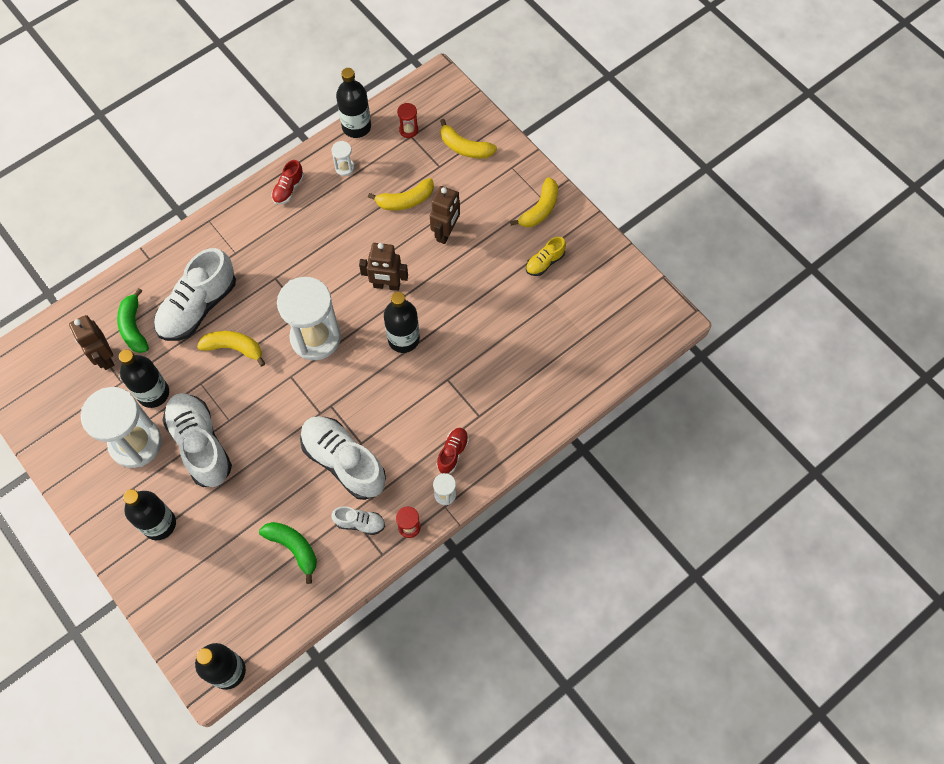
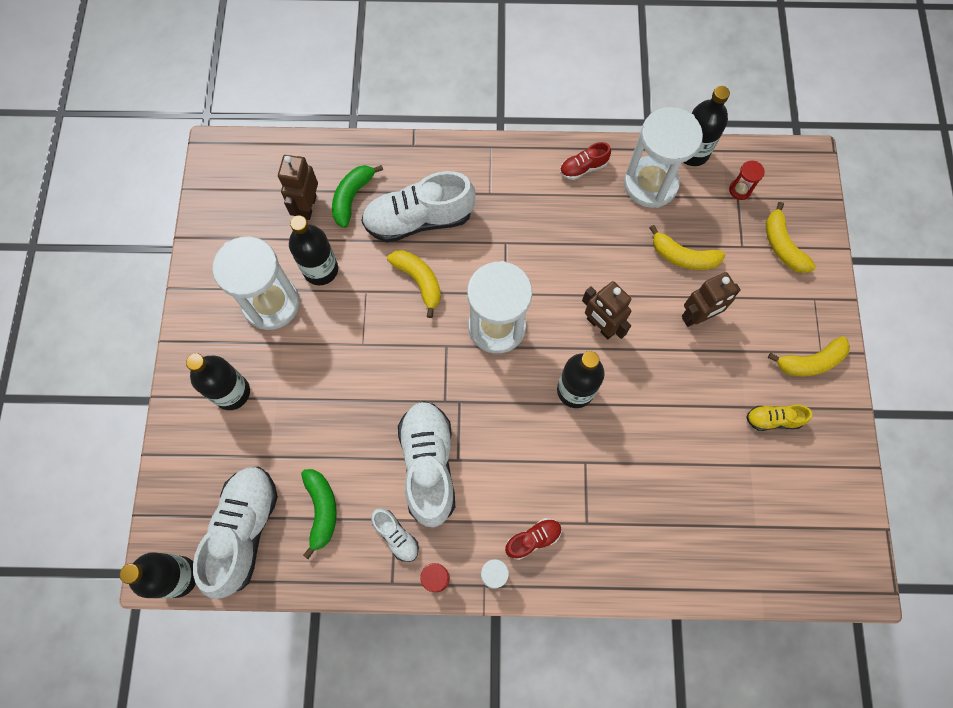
camera: 40 degrees right, 5 degrees up
white shoe [162,393,232,487] -> white shoe moved to [193,466,278,599]
white hourglass [331,141,355,176] -> white hourglass [624,107,703,208], size x2.42

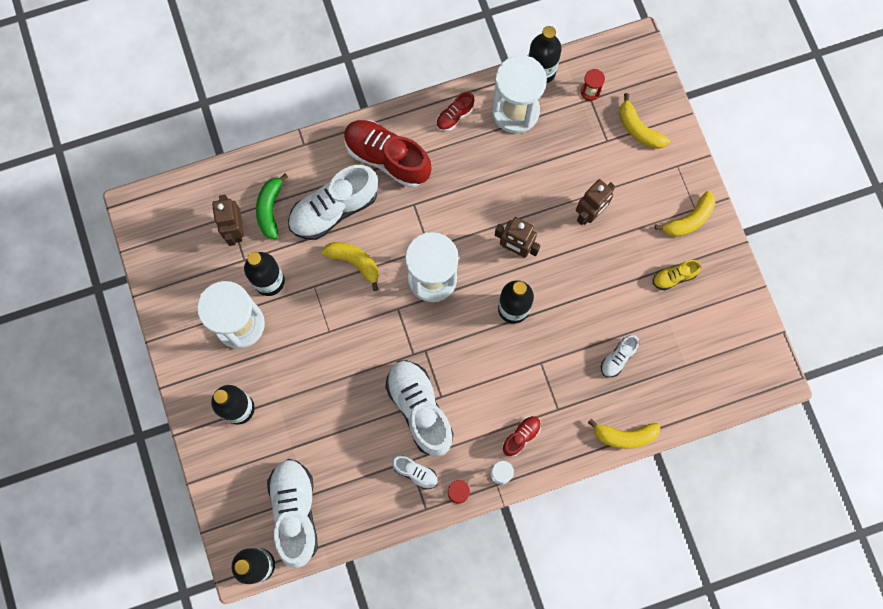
camera: 20 degrees left, 5 degrees up
green banana [301,469,337,559] -> none
yellow banana [650,225,725,270] -> yellow banana moved to [588,419,660,449]
none -> red shoe [344,120,432,188]
none -> white shoe [601,335,639,377]

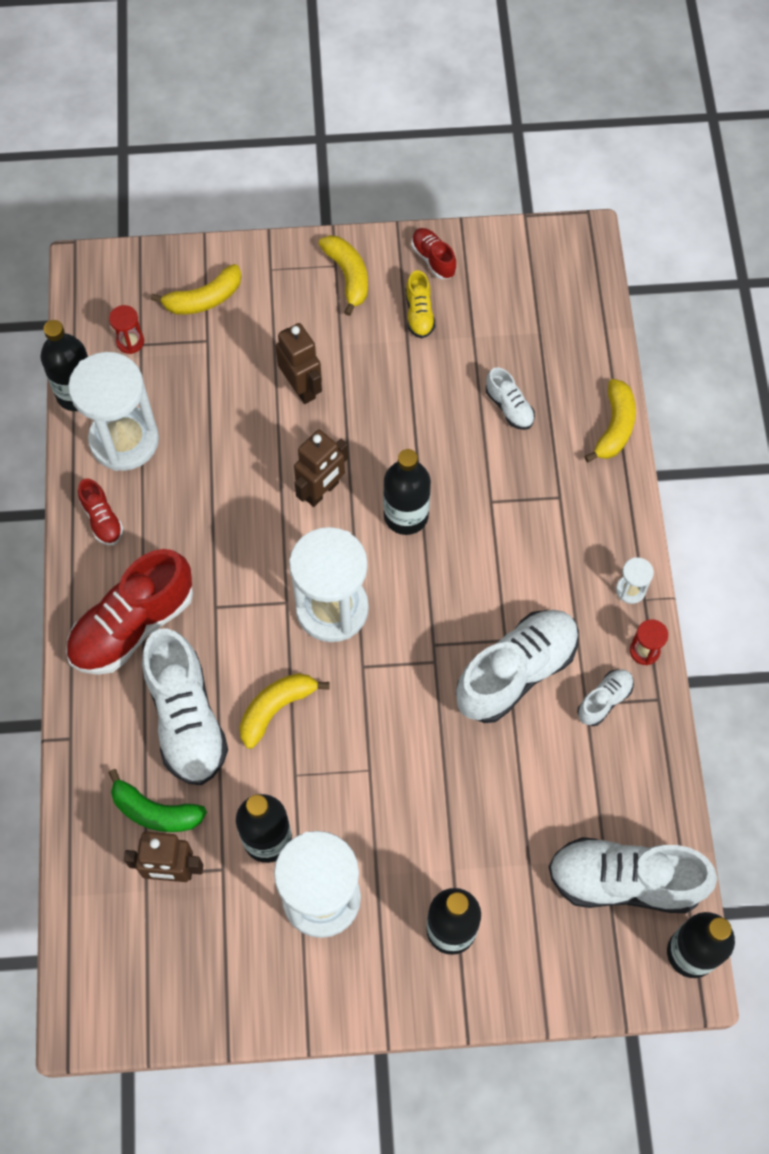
camera: 75 degrees left, 10 degrees down
white shoe [385,360,454,456] -> white shoe turned 150 degrees clockwise [456,610,579,723]
red shoe [502,416,541,457] -> red shoe moved to [411,228,456,279]

